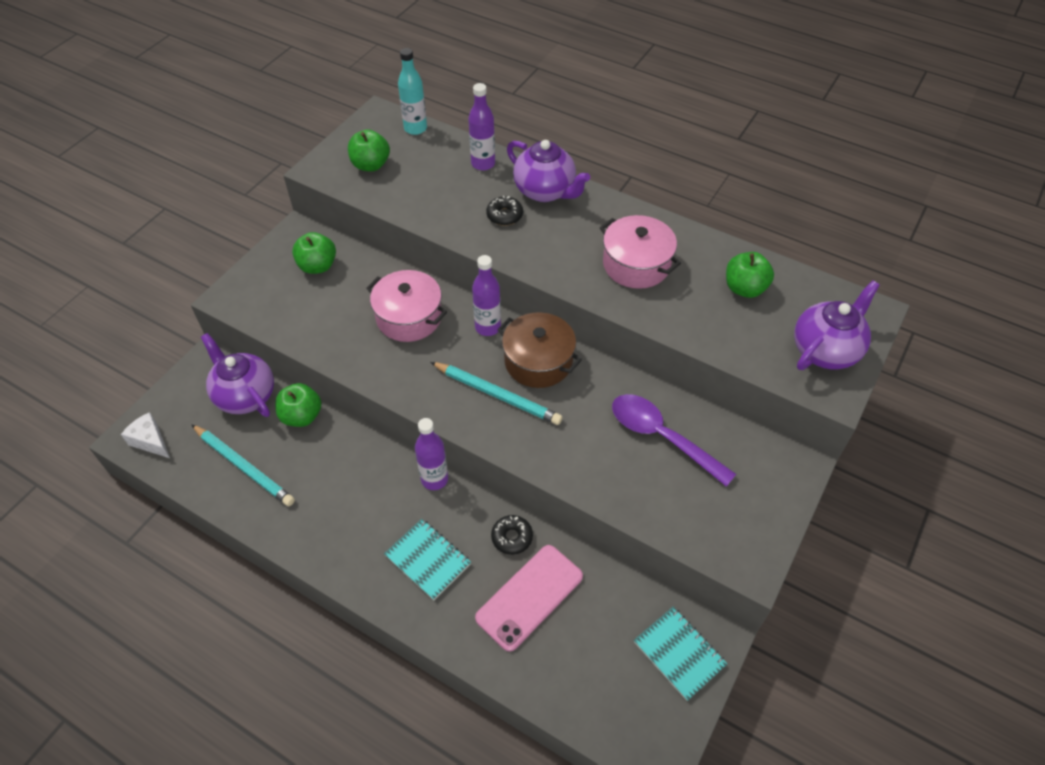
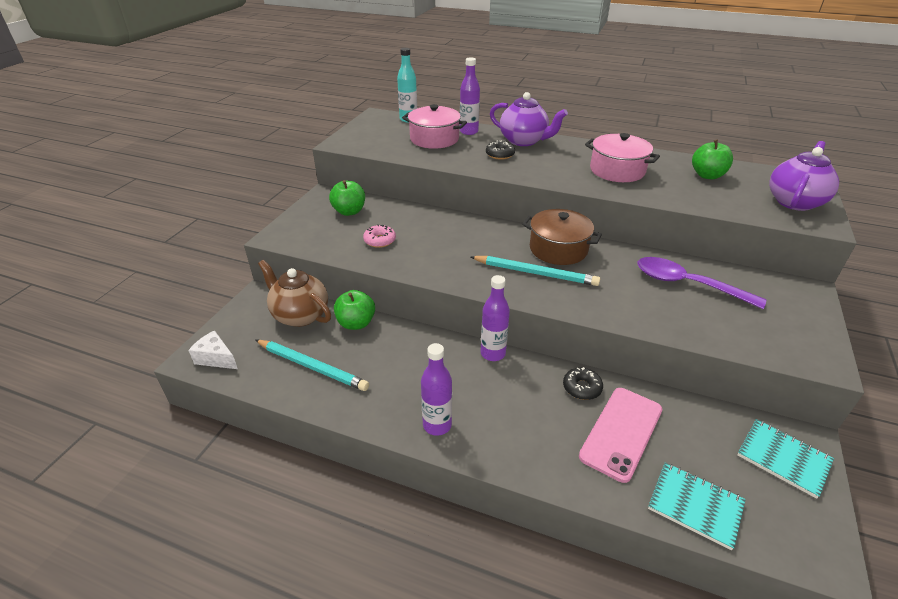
camera: 10 degrees left, 15 degrees down
purple teapot [201,333,274,417] -> brown teapot [258,260,331,327]
green apple [348,129,390,171] -> none
pink pot [366,270,447,342] -> pink pot moved to [402,104,467,149]
turquoise notebook [384,519,471,600] -> turquoise notebook moved to [648,463,746,550]
purple bottle [472,255,501,336] -> purple bottle moved to [421,343,452,436]
none -> pink donut [363,224,396,248]

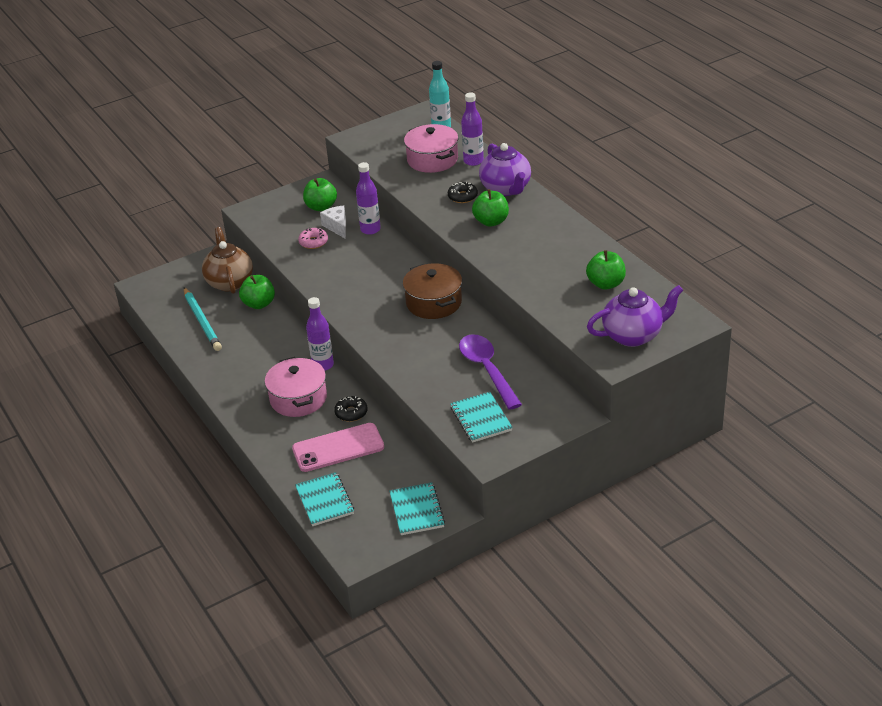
camera: 40 degrees right, 0 degrees up
white cheese [188,331,238,369] -> white cheese moved to [320,206,346,239]
purple bottle [421,343,452,436] -> purple bottle moved to [356,162,381,235]
turquoise pencil [471,256,600,286] -> none
pink pot [585,133,660,182] -> pink pot moved to [265,357,327,417]
none -> turquoise notebook [450,392,513,443]
none -> green apple [472,189,509,227]

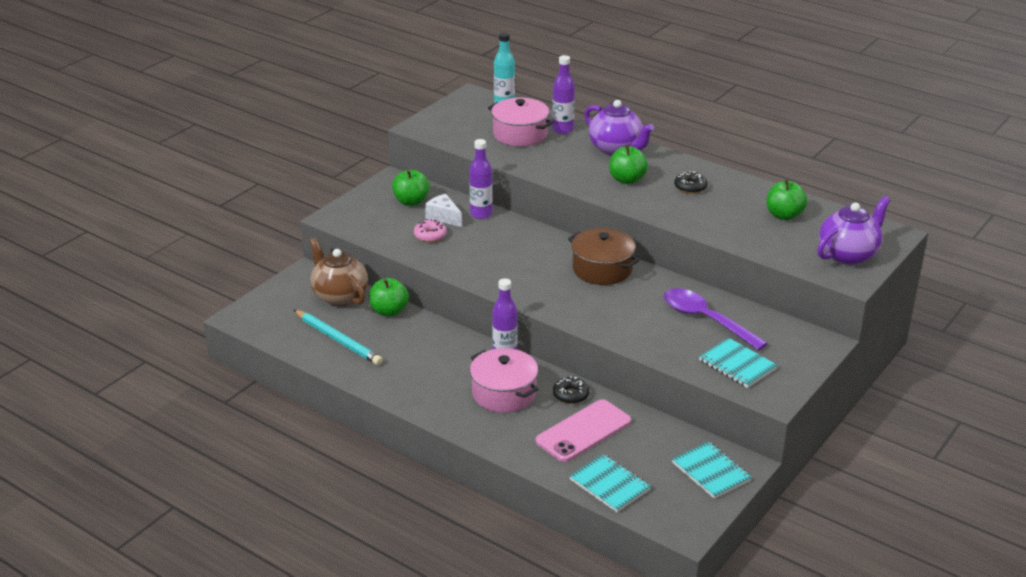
camera: 25 degrees left, 5 degrees down
black donut [448,182,478,203] -> black donut moved to [674,171,708,194]

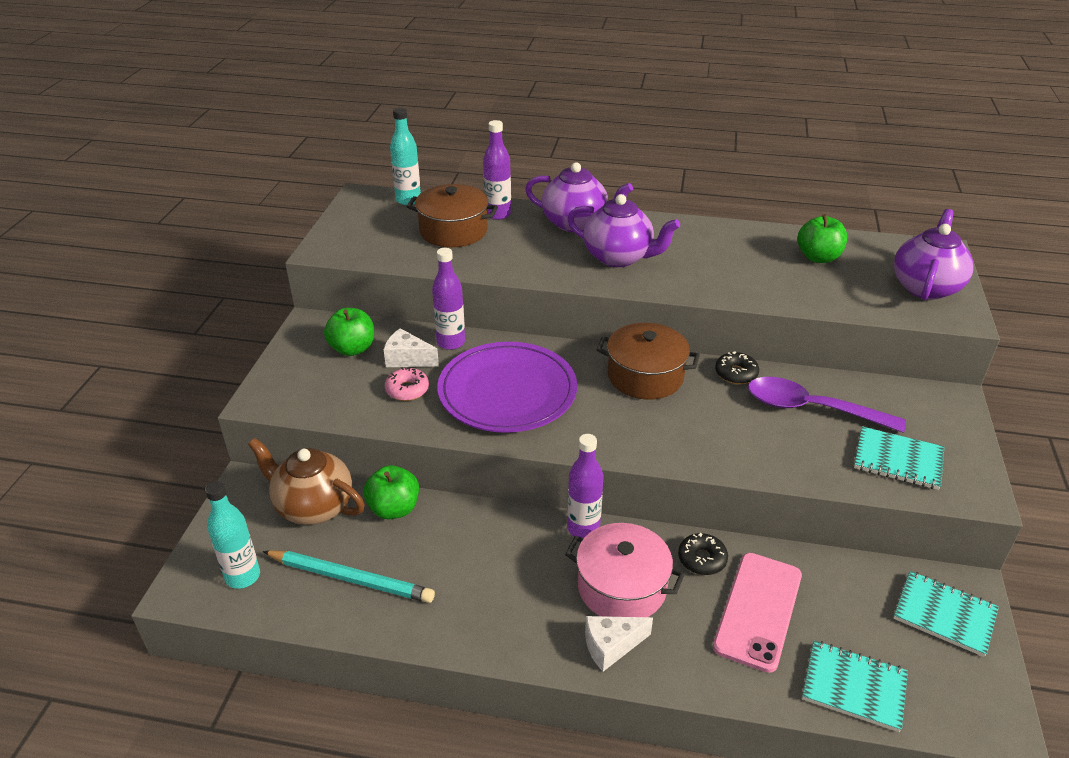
camera: 25 degrees left, 5 degrees up
pink pot [488,98,553,146] -> brown pot [406,184,498,247]
green apple [609,145,648,184] -> purple teapot [567,194,680,267]
black donut [674,171,708,194] -> black donut moved to [715,351,759,384]
none -> turquoise bottle [205,481,260,589]
none -> purple plate [437,342,577,433]
none -> white cheese [585,616,653,671]

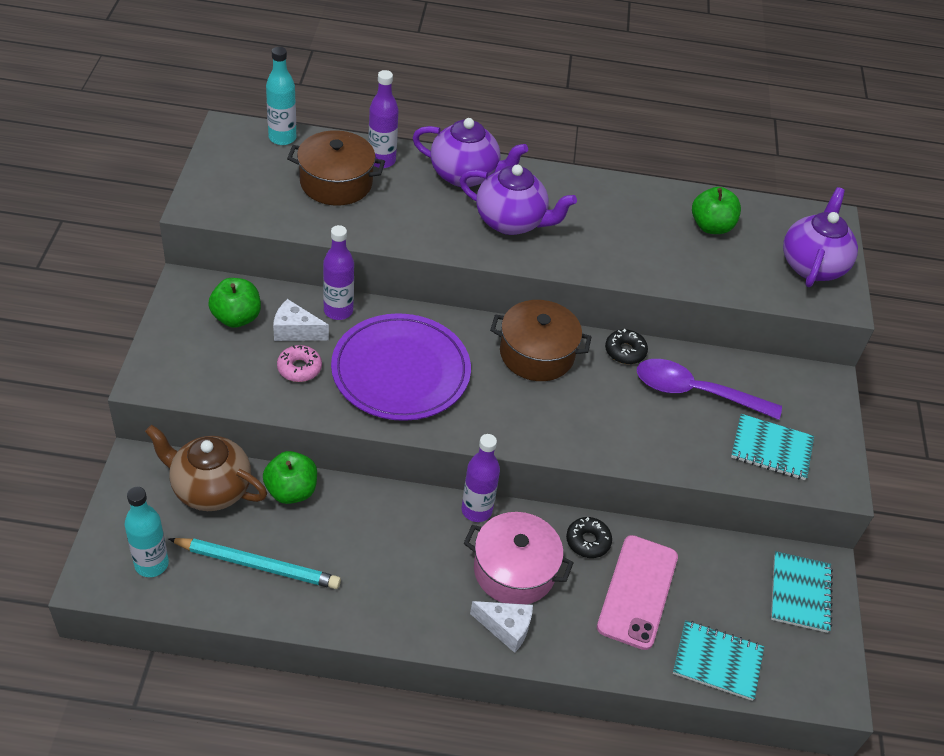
camera: 10 degrees left, 10 degrees up
white cheese [585,616,653,671] -> white cheese turned 135 degrees counterclockwise [470,601,533,653]
turquoise notebook [893,571,999,657] -> turquoise notebook turned 75 degrees clockwise [771,551,833,633]

